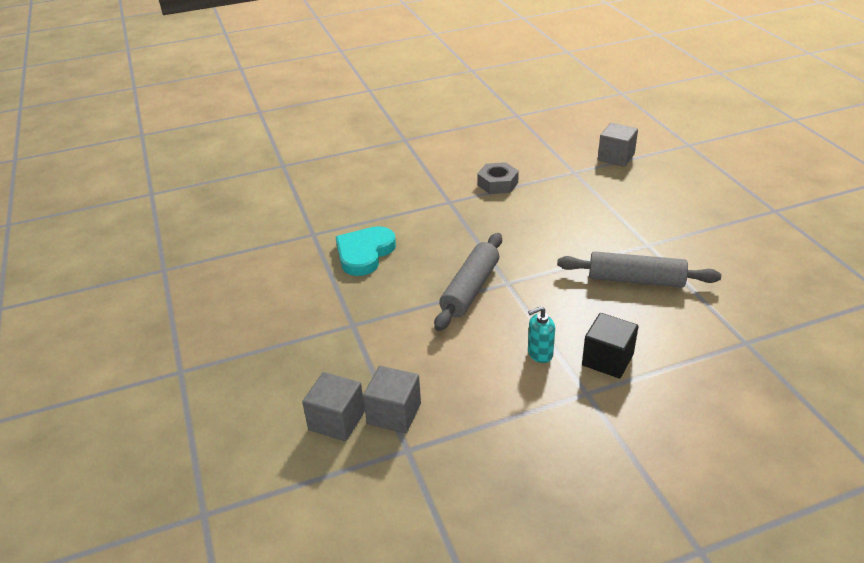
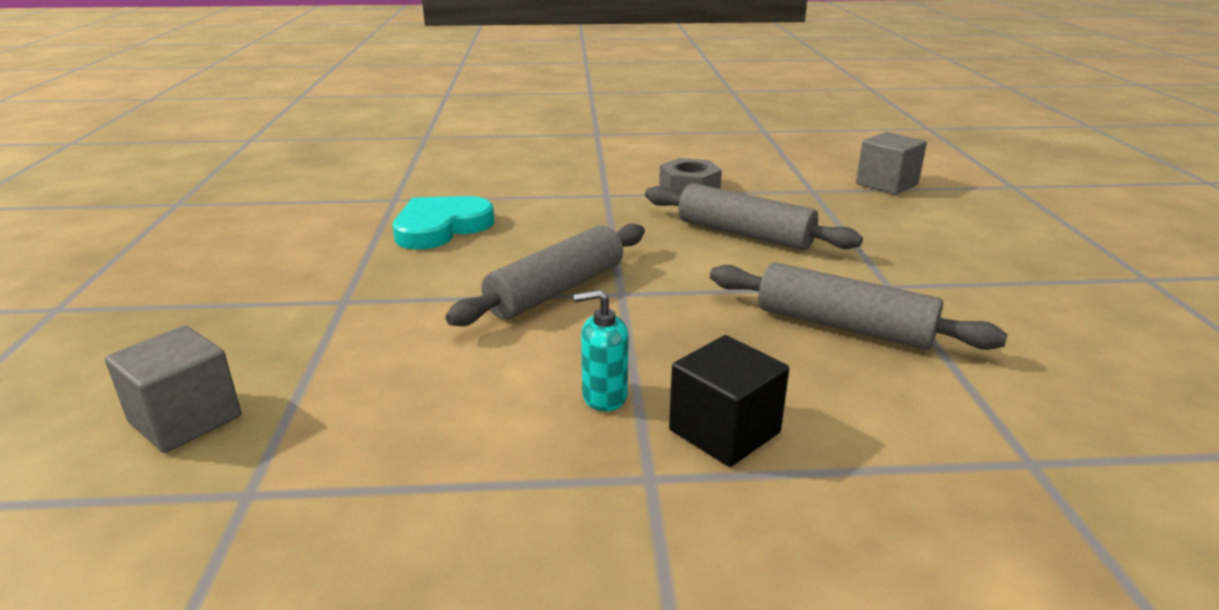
camera: 15 degrees right, 10 degrees down
grey cube [363,366,421,434] -> none
none -> grey rolling pin [645,183,863,250]

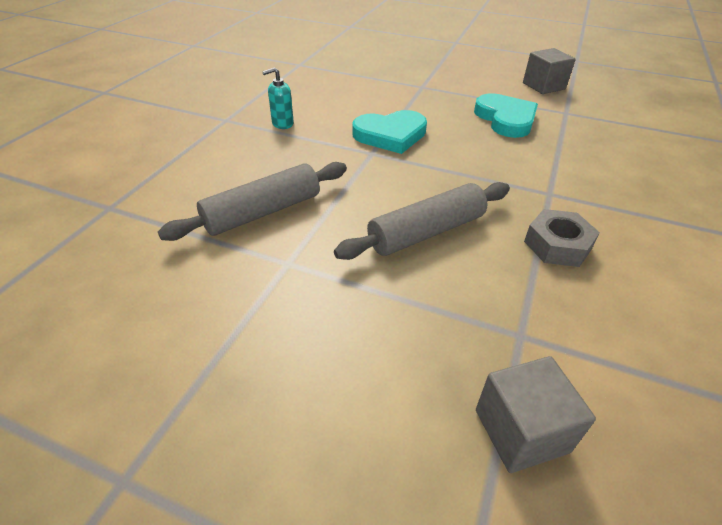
camera: 115 degrees right, 15 degrees up
grey cube [105,325,242,453] -> grey cube moved to [523,48,576,94]
grey rolling pin [445,223,645,326] -> turquoise heart [352,110,427,154]
turquoise soap dispenser [573,290,629,411] -> turquoise soap dispenser turned 135 degrees counterclockwise [262,67,294,129]
black cube [669,335,789,467] -> none

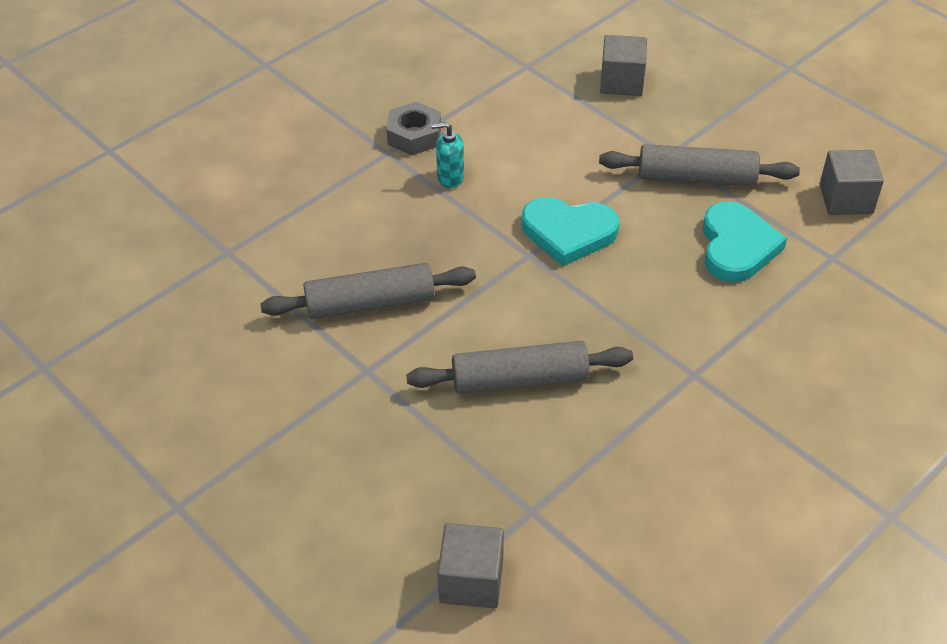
camera: 25 degrees right, 5 degrees up
grey nut [524,209,600,267] -> grey nut moved to [386,102,441,155]
none -> grey rolling pin [599,144,800,186]
none -> grey cube [600,35,647,96]

